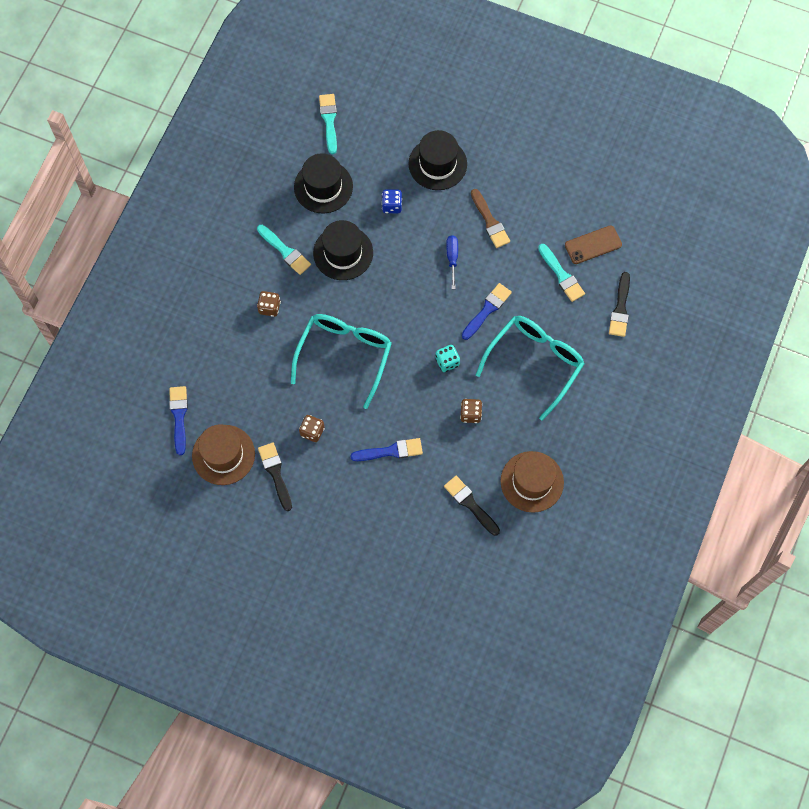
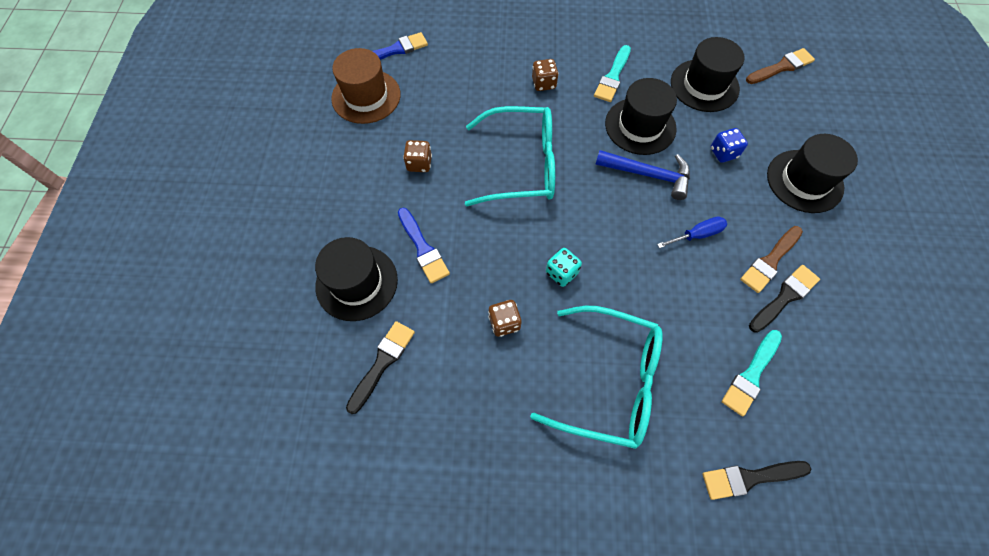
camera: 70 degrees right, 5 degrees down
black brush [258,442,292,511] -> black brush moved to [749,265,820,333]
turquoise brush [319,94,337,154] -> brown brush [746,48,815,84]
blue brush [462,283,512,340] -> none
brown hat [500,451,564,513] -> none
brown phone [565,225,622,264] -> none
none -> black hat [315,237,398,321]
none -> blue hammer [595,150,690,200]

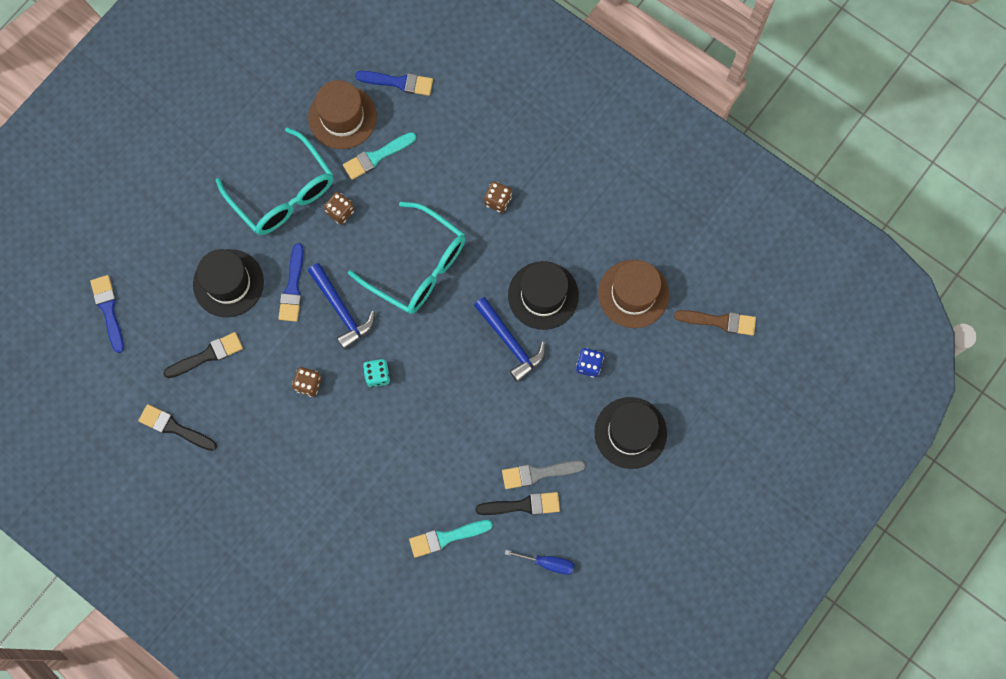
camera: 35 degrees right, 10 degrees up
turquoise glasses [530,306,663,449] -> turquoise glasses moved to [216,127,333,235]
turquoise brush [594,45,631,102] -> turquoise brush moved to [343,132,416,180]
blue screwdriver [657,216,727,248] -> blue screwdriver moved to [505,550,575,575]
black hat [671,37,745,112] -> brown hat [598,260,669,328]
black brush [702,461,811,500] -> black brush moved to [138,404,217,451]
brown brush [740,226,803,293] -> grey brush [502,460,586,489]
none -> blue brush [90,275,124,353]
none -> blue hammer [308,263,375,349]

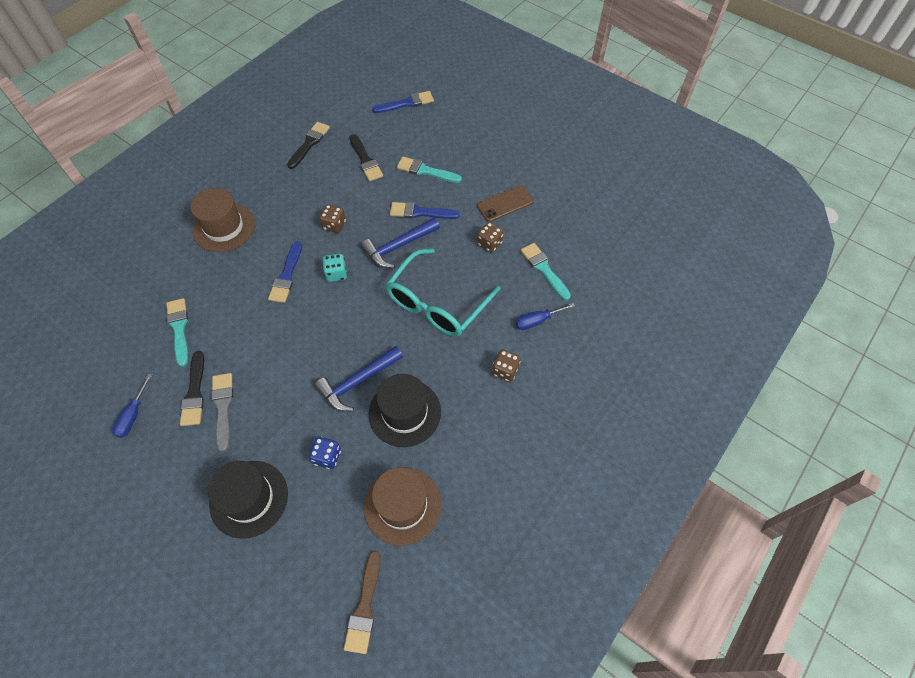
camera: 90 degrees right, 15 degrees down
black hat [193,249,264,317] -> turquoise brush [397,156,462,183]
turquoise glasses [216,127,333,235] -> brown phone [477,185,534,222]
brown hat [308,80,377,149] -> brown hat moved to [190,188,255,252]
blue brush [355,71,433,96] -> blue brush moved to [268,241,302,303]
none -> blue screwdriver [515,303,575,330]

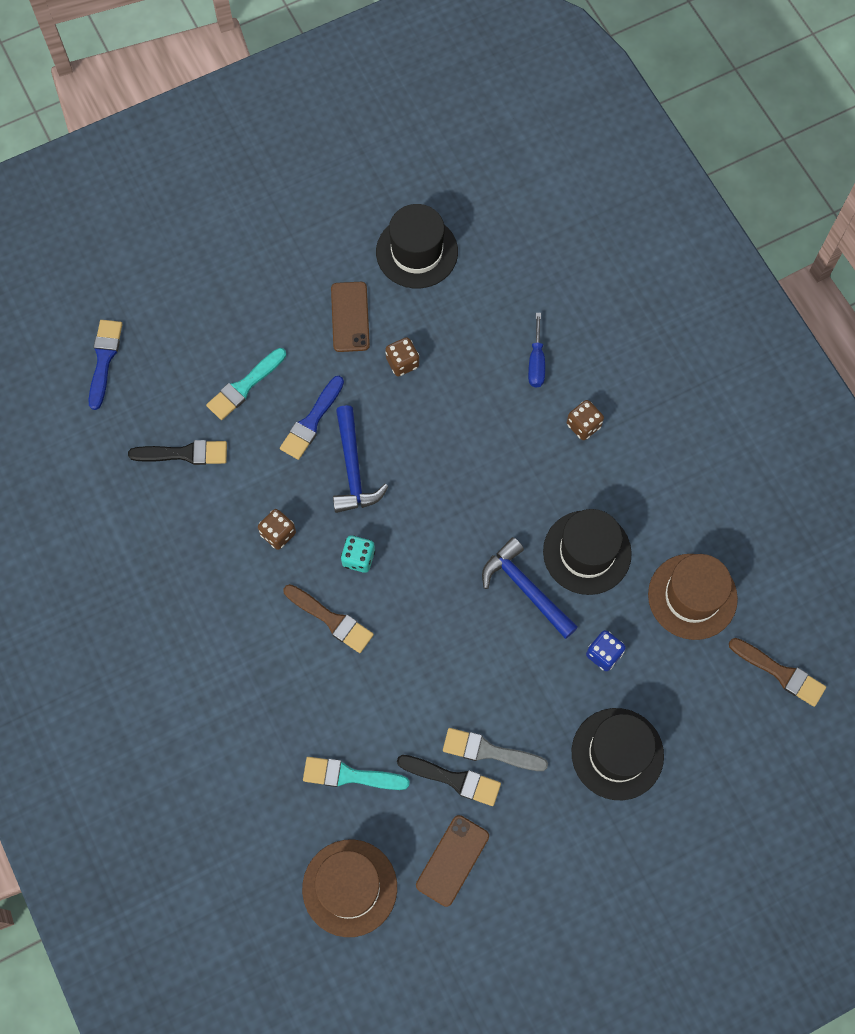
camera: 65 degrees left, 10 degrees up
blue screwdriver [112,374,152,438] -> brown phone [416,815,489,907]
brown hat [190,188,255,252] -> brown hat moved to [302,839,397,937]
blue brush [268,241,302,303] -> brown brush [284,584,374,653]
black brush [287,122,330,169] -> none
blue hammer [315,346,403,412] -> blue hammer turned 150 degrees clockwise [482,537,578,639]
turquoise glasses [386,248,501,337] -> none
turquoise brush [520,243,571,300] -> none
none -> black hat [376,204,458,288]

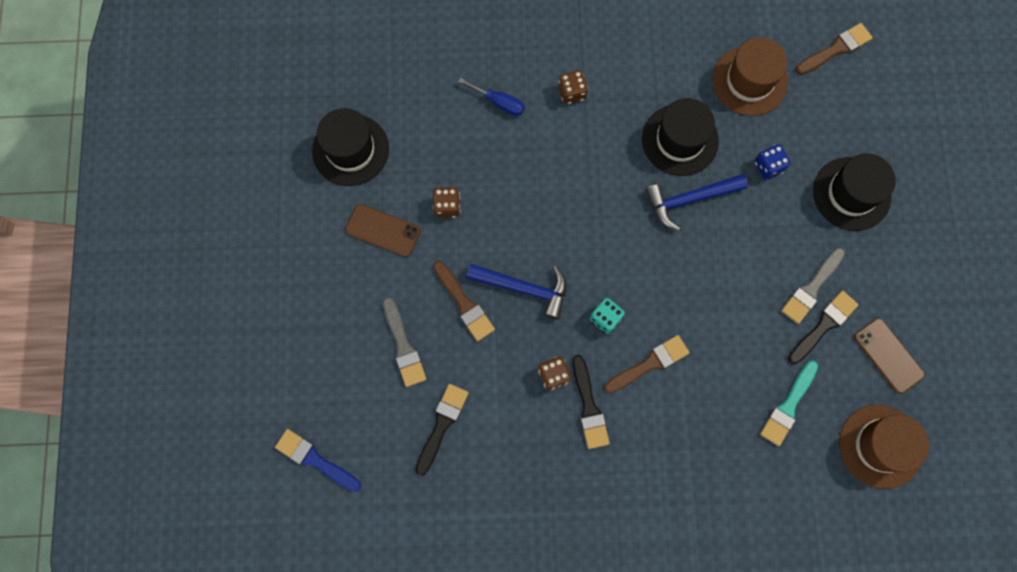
camera: 65 degrees left, 5 degrees up
turquoise brush [206,348,286,420] -> grey brush [383,297,426,387]
blue brush [280,376,344,460] -> brown brush [433,261,495,341]
none -> black brush [572,355,610,449]

